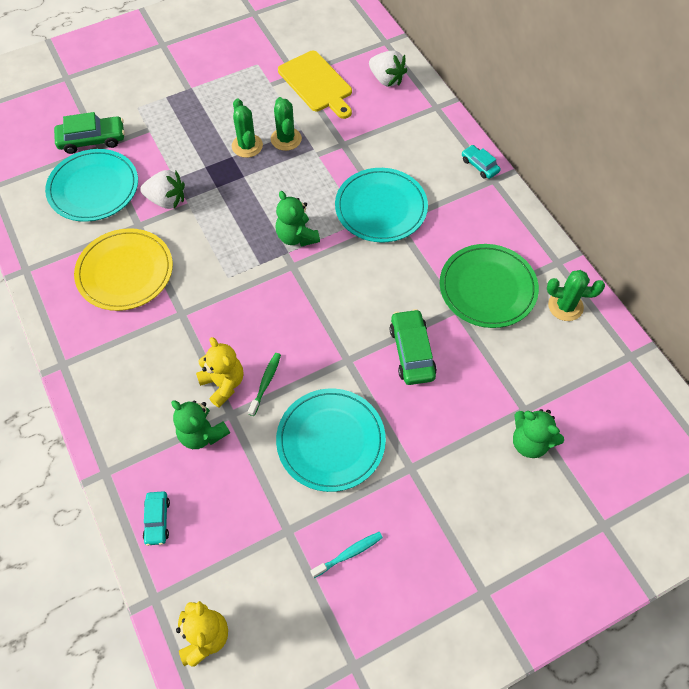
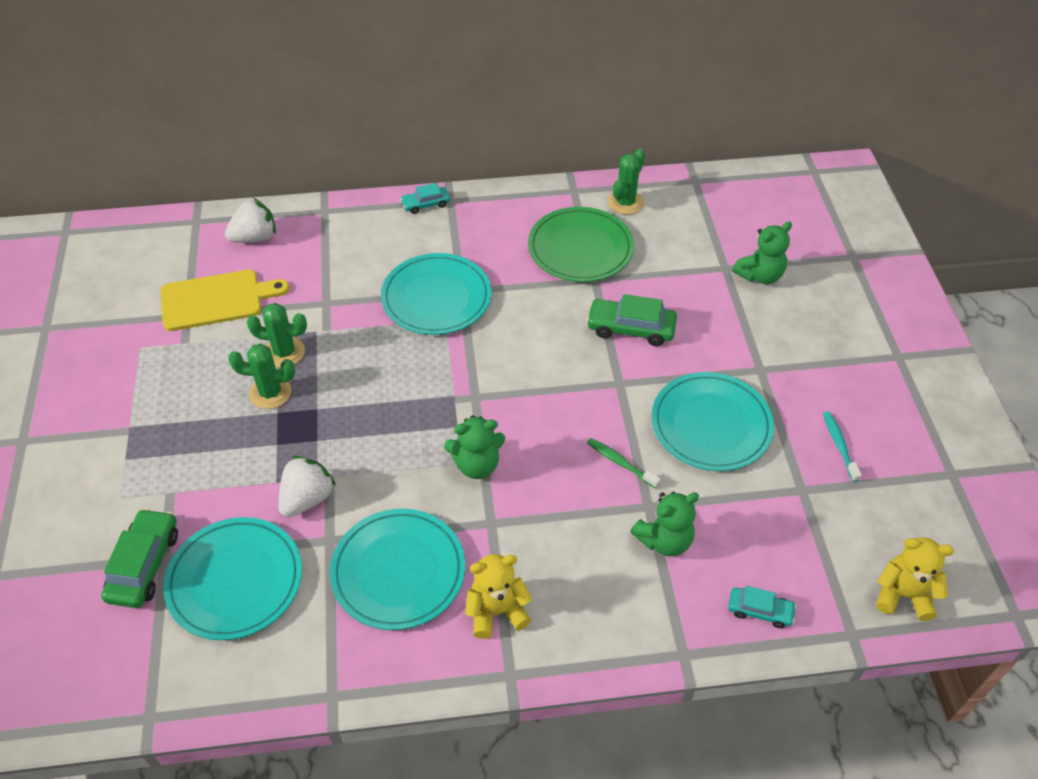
camera: 70 degrees left, 10 degrees down
yellow plate [74,228,173,311] -> turquoise plate [330,509,465,630]
yellow teddy bear [196,337,243,408] -> yellow teddy bear moved to [465,554,532,639]
green teddy bear [275,191,320,247] -> green teddy bear moved to [444,415,505,479]

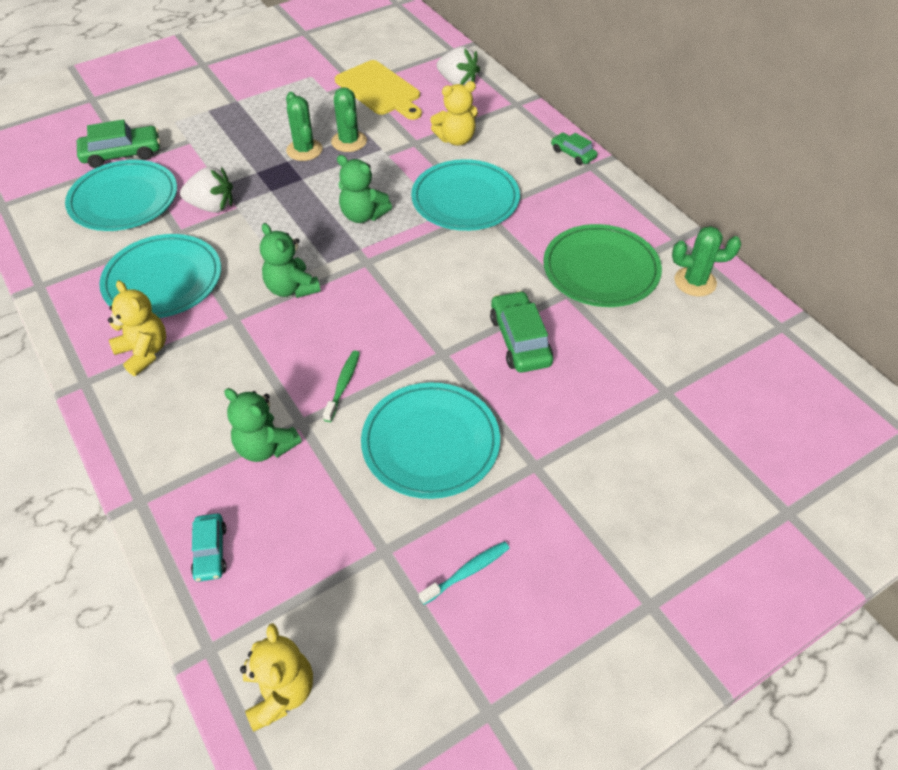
camera: 65 degrees right, 0 degrees up
turquoise car [400,183,450,214] -> green car [551,133,598,165]
green teddy bear [732,221,792,284] -> green teddy bear moved to [337,155,392,223]
none -> yellow teddy bear [430,81,478,146]

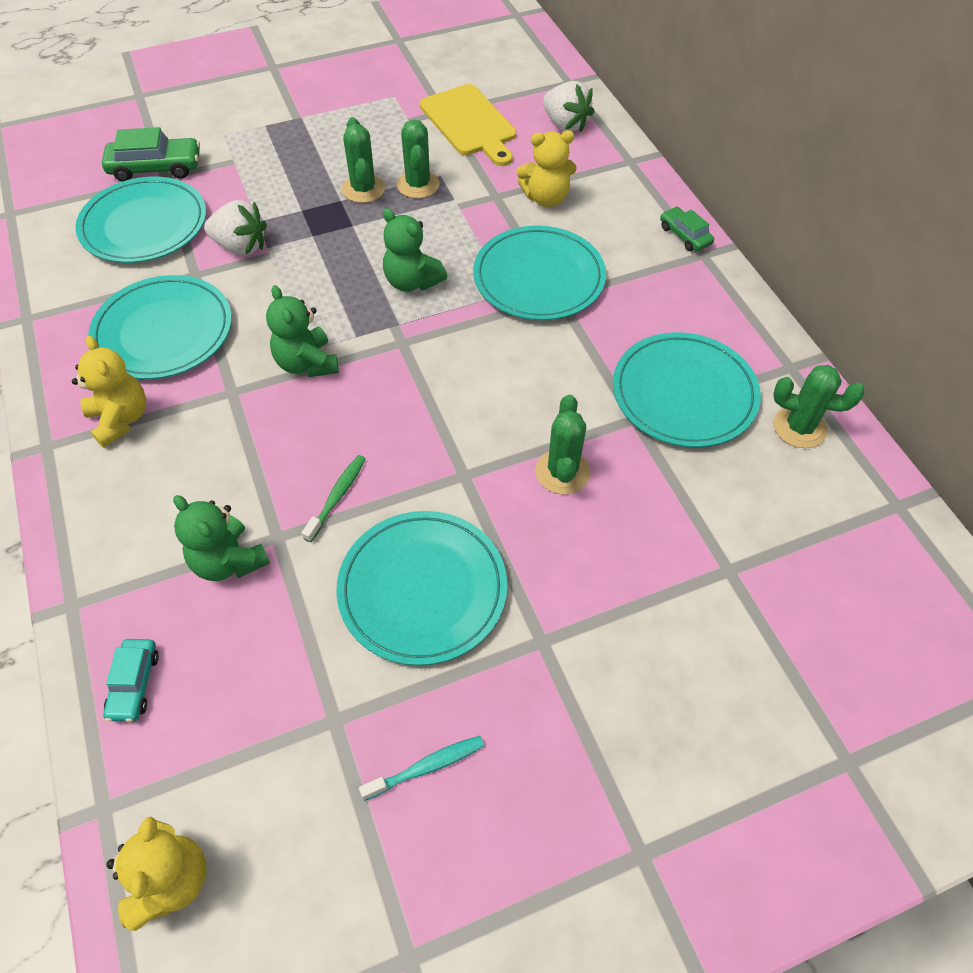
camera: 10 degrees right, 5 degrees up
green car [490,291,553,373] -> green cactus [535,395,590,494]
green plate [543,224,662,307] -> turquoise plate [613,332,761,447]

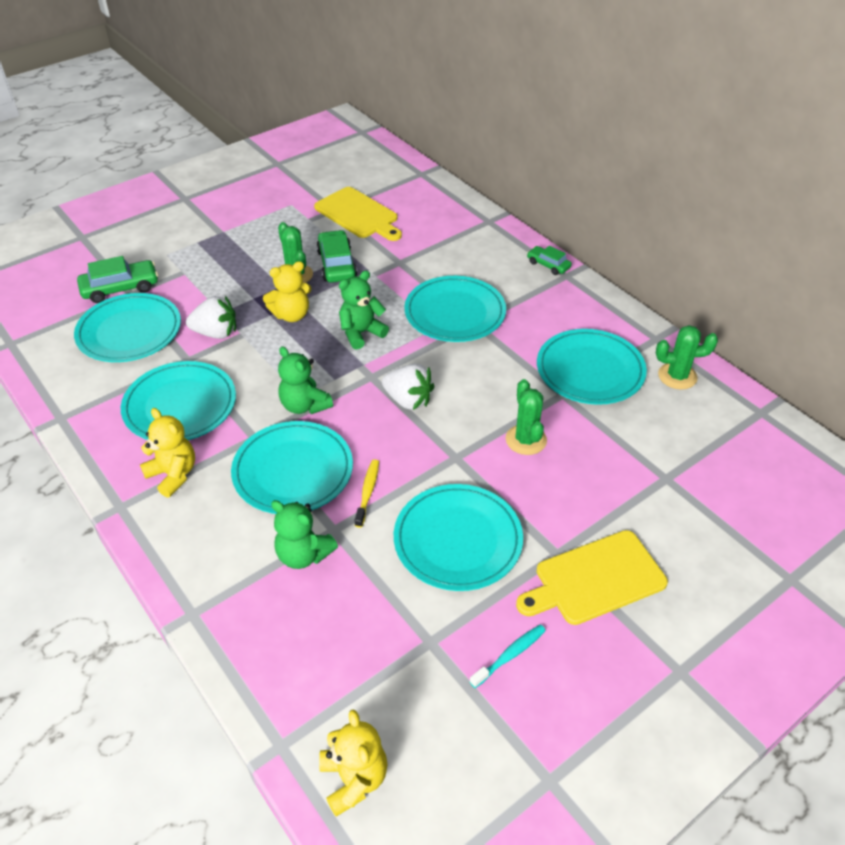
camera: 15 degrees left, 10 degrees down
turquoise car [103,639,159,722] -> none
green toothbrush [302,455,366,542] -> yellow toothbrush [355,460,379,528]
green teddy bear [382,208,447,292] -> green teddy bear turned 120 degrees clockwise [339,270,389,350]
green cactus [397,120,440,198] -> green car [316,230,357,283]
yellow teddy bear [516,130,577,207] -> yellow teddy bear moved to [263,261,311,322]
white strawberry [543,81,594,132] -> white strawberry moved to [382,364,435,410]
none -> turquoise plate [231,421,353,514]
none -> yellow cutting board [516,530,668,625]

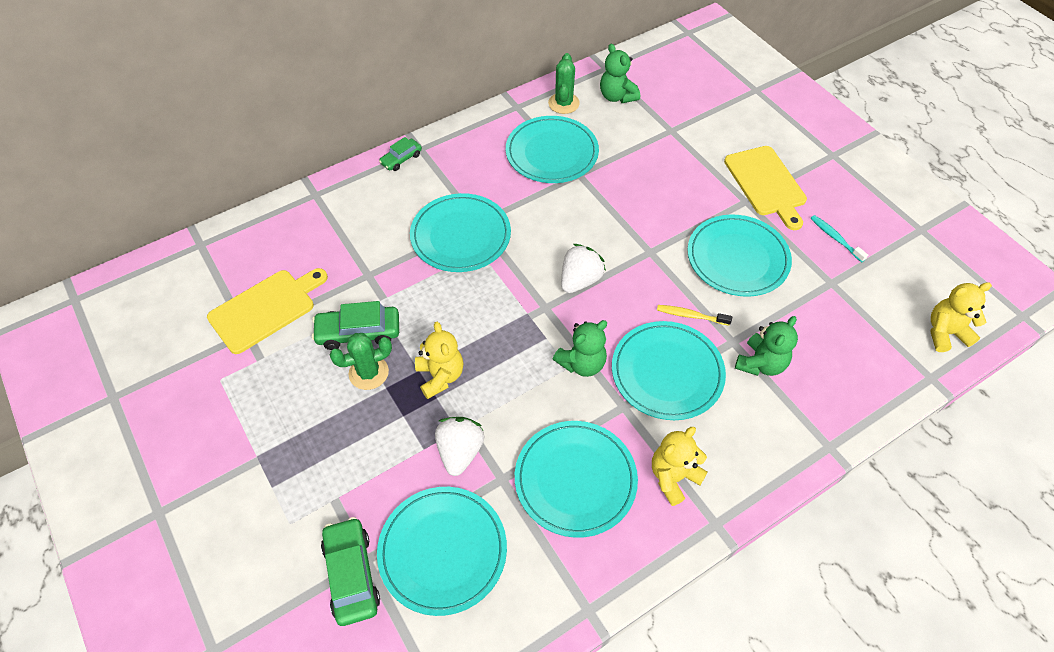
camera: 85 degrees left, 10 degrees up
green teddy bear [339,270,389,350] -> green teddy bear moved to [600,44,640,103]
green cactus [506,379,547,455] -> none

